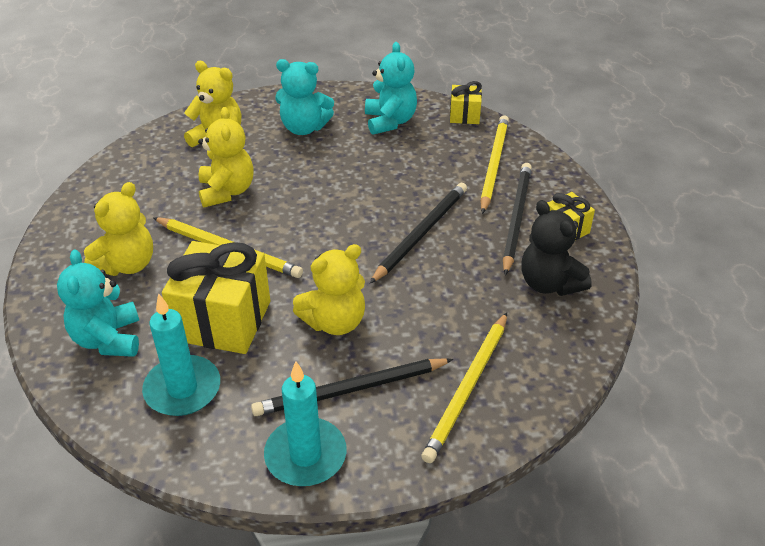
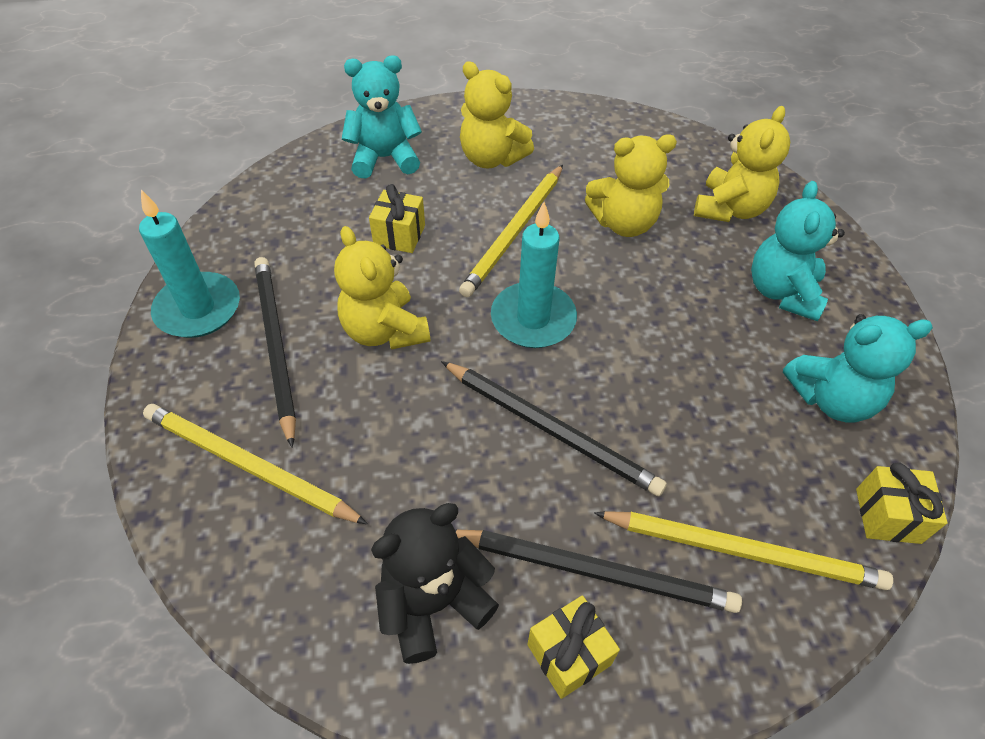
camera: 90 degrees right, 10 degrees up
turquoise candle [142,293,220,416] -> turquoise candle moved to [491,202,577,348]
yellow gift [162,241,270,354] -> yellow gift [369,184,425,253], size x0.50

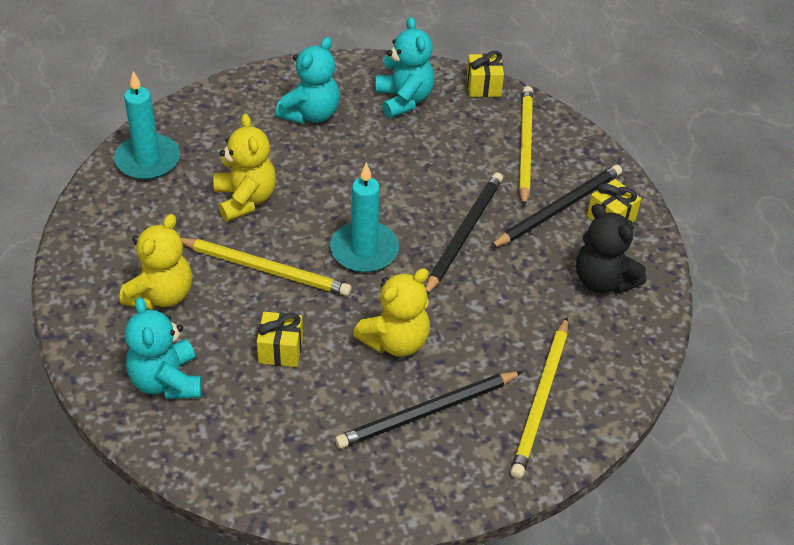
camera: 100 degrees left, 5 degrees down
turquoise candle [139,190,240,338] -> turquoise candle moved to [114,71,180,180]
black pencil [455,530,742,613] -> black pencil turned 45 degrees clockwise [490,165,622,248]
yellow teddy bear [694,106,790,222] -> none
turquoise teddy bear [751,181,845,321] -> turquoise teddy bear turned 60 degrees counterclockwise [276,37,340,124]

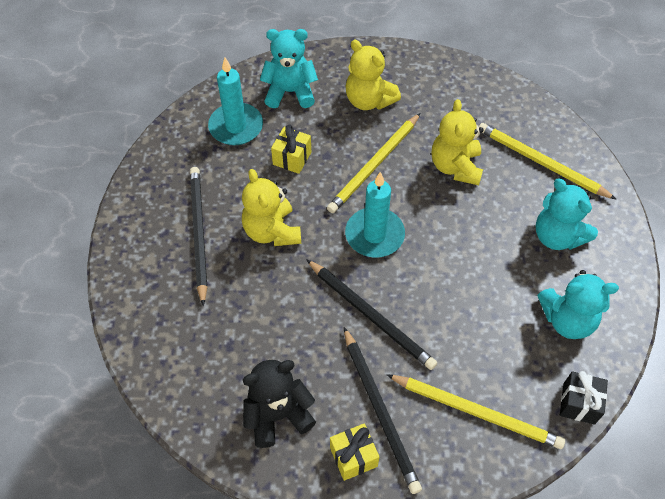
camera: 110 degrees right, 10 degrees up
turquoise candle [114,71,180,180] -> turquoise candle moved to [208,57,263,145]
yellow teddy bear [213,114,276,222] -> yellow teddy bear turned 90 degrees clockwise [432,99,483,185]
yellow gift [467,51,504,97] -> black gift [560,371,608,425]
yellow pencil [510,317,568,479] -> yellow pencil moved to [479,123,617,200]

